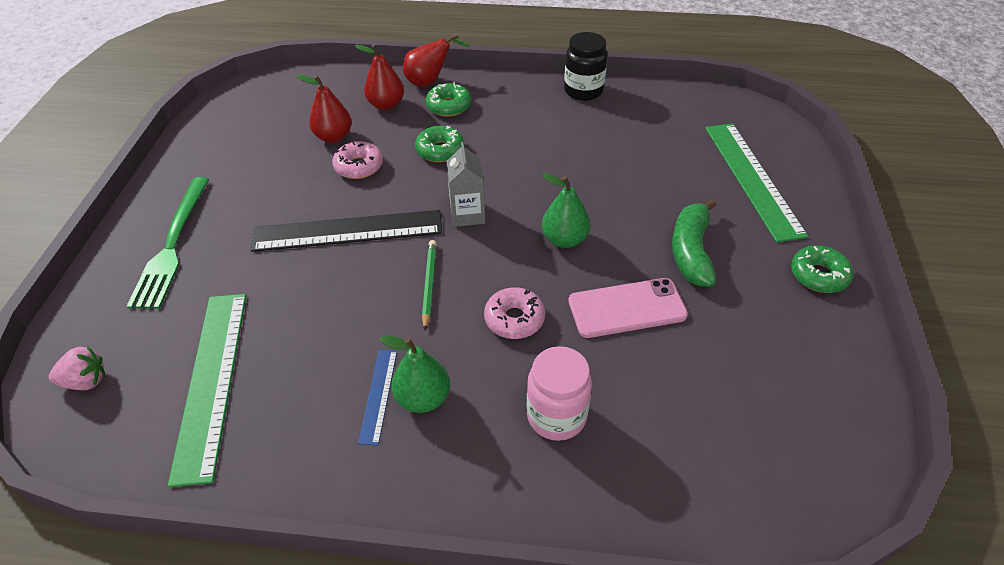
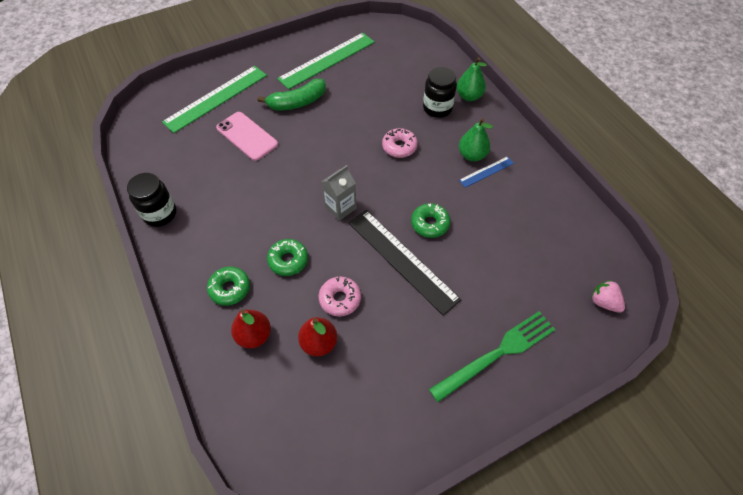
camera: 125 degrees left, 10 degrees up
green ruler [168,294,246,487] -> green ruler moved to [277,33,375,89]
red pear [403,34,470,86] -> none
green pencil [422,240,437,330] -> none
pink jar [527,346,592,441] -> black jar [423,67,457,118]
green pear [542,173,590,248] -> green pear moved to [457,57,487,101]
pink phone [568,278,688,338] -> pink phone moved to [216,112,278,161]
green donut [791,245,853,293] -> green donut moved to [411,203,450,238]

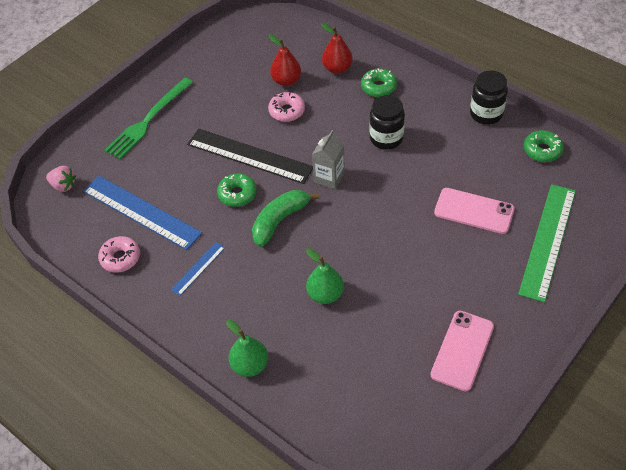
camera: 160 degrees right, 5 degrees down
green banana [258,79,326,110] -> green banana moved to [252,190,319,247]
green donut [267,239,308,276] -> green donut moved to [524,130,564,162]
green ruler [277,33,375,89] -> pink phone [431,311,494,391]
pink donut [382,128,418,158] -> pink donut moved to [98,236,140,273]
black jar [423,67,457,118] -> black jar moved to [369,95,405,150]
green pear [459,118,493,161] -> green pear moved to [306,248,344,304]
none -> blue ruler [83,176,202,250]

